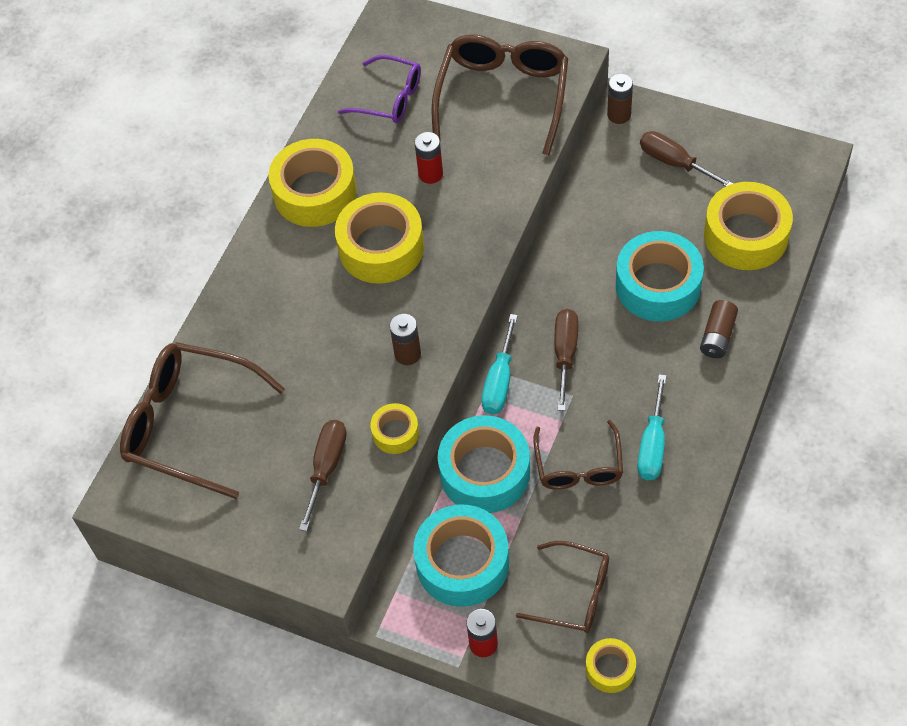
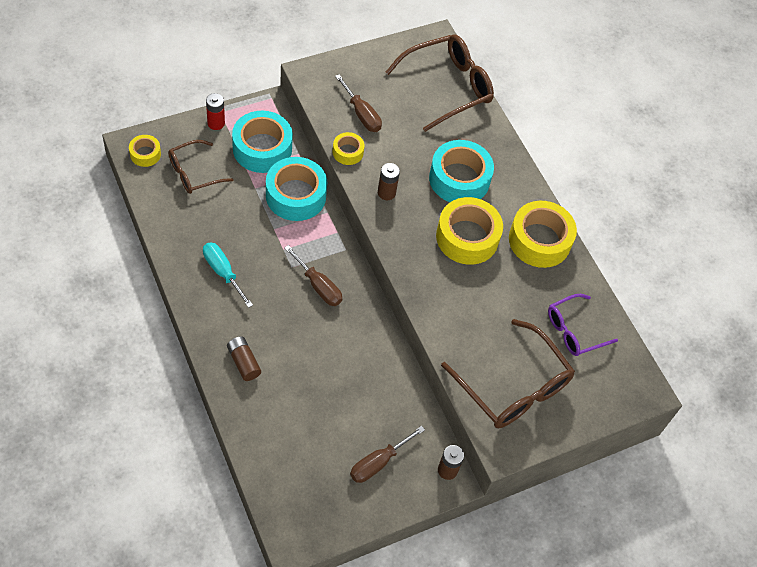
camera: 120 degrees right, 0 degrees up
red battery [415,132,443,184] -> none
turquoise screwdriver [481,314,518,414] -> none
brown glasses [533,420,623,489] -> none
turquoise tape [616,231,704,321] -> turquoise tape moved to [429,140,494,202]
brown screwdriver [640,131,734,187] -> brown screwdriver turned 150 degrees clockwise [350,426,425,483]
yellow tape [704,182,793,270] -> none

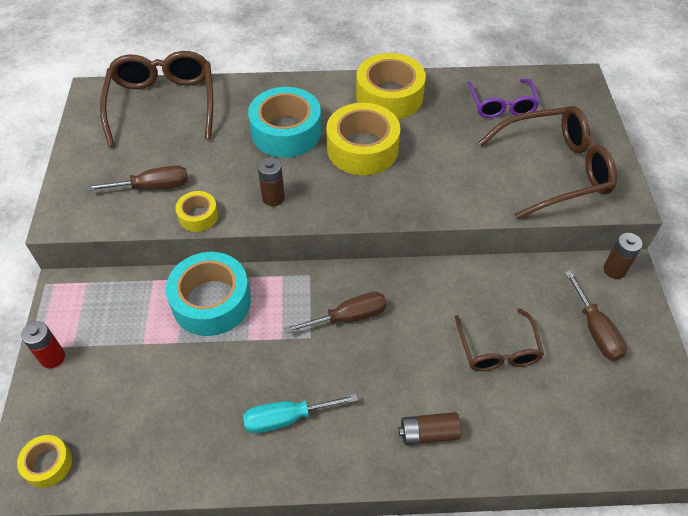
camera: 60 degrees left, 5 degrees down
brown glasses [168,140,234,194] -> brown glasses moved to [455,308,544,371]
turquoise tape [232,111,293,173] -> none

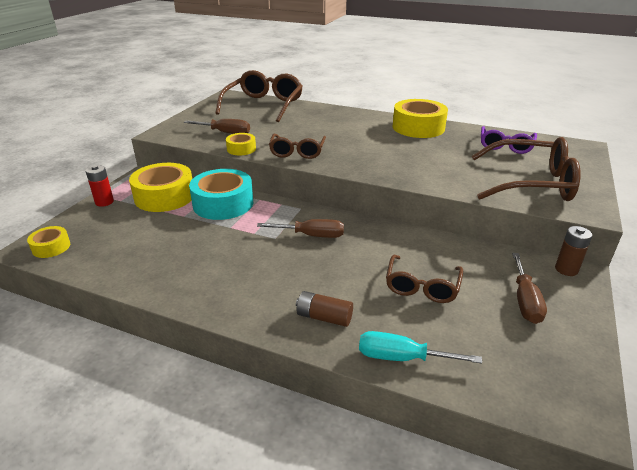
camera: 25 degrees right, 20 degrees down
turquoise screwdriver [243,394,358,433] -> turquoise screwdriver moved to [359,331,482,364]
turquoise tape [248,87,321,158] -> none
brown battery [258,157,285,206] -> brown glasses [269,134,326,159]
yellow tape [326,103,400,175] -> yellow tape moved to [129,163,192,212]

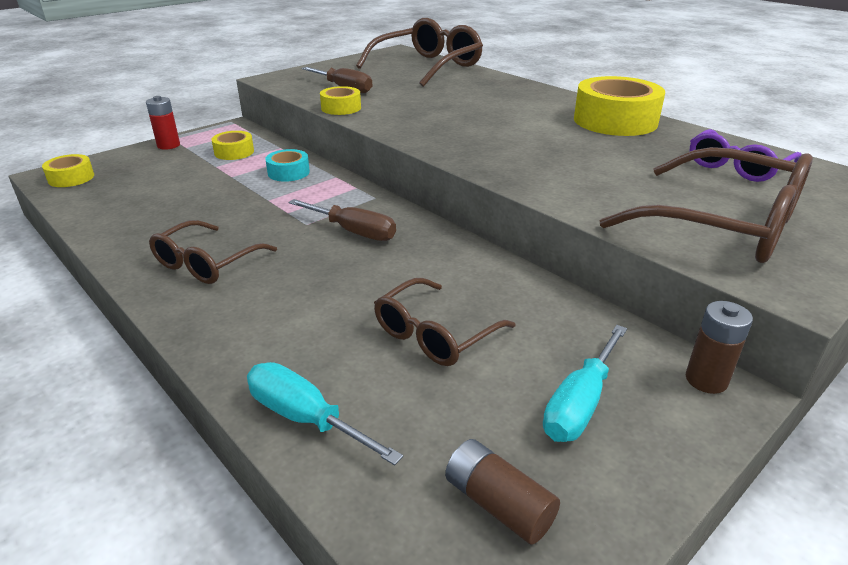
camera: 25 degrees right, 0 degrees up
yellow tape [129,163,192,212] -> yellow tape [211,131,254,160], size x0.51
turquoise tape [189,169,253,220] -> turquoise tape [265,149,310,182], size x0.51
brown glasses [269,134,326,159] -> brown glasses moved to [149,220,277,284]
brown battery [296,291,353,327] -> brown battery moved to [445,439,560,545]
brown screwdriver [512,253,547,324] -> turquoise screwdriver [543,325,627,442]

